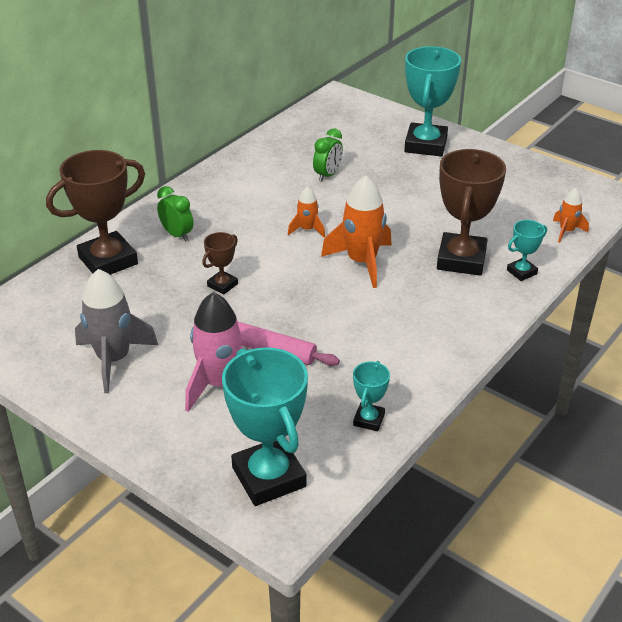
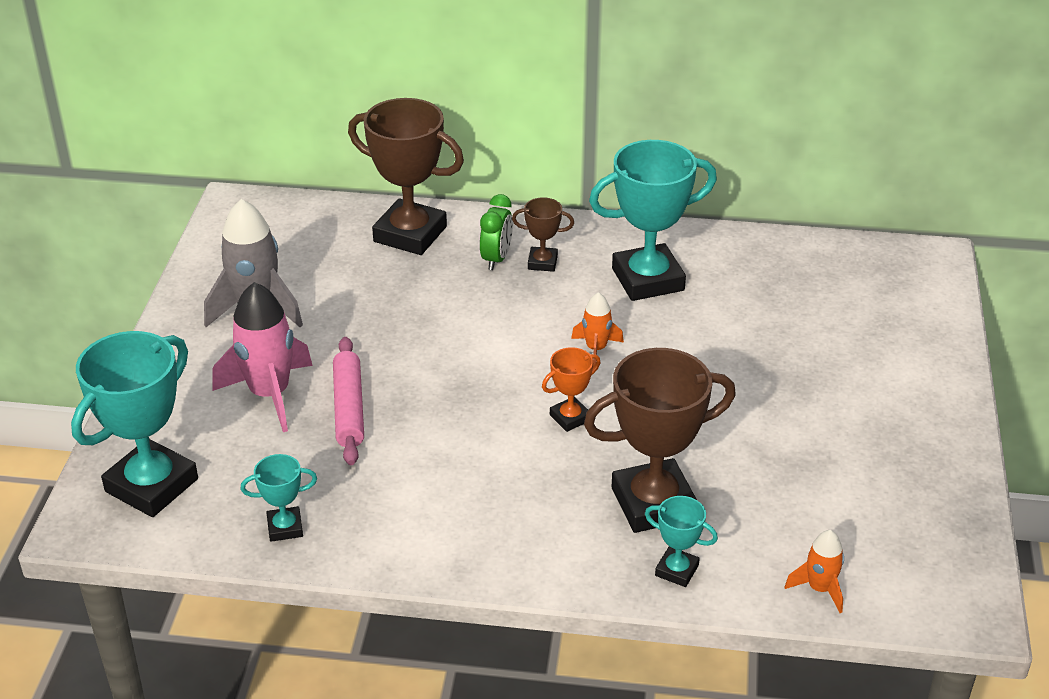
camera: 60 degrees right, 0 degrees up
brown trophy [202,232,238,295] -> brown trophy moved to [512,197,574,272]
green clock [313,128,343,182] -> none
orange rocket [321,175,392,288] -> orange trophy [542,347,600,432]
turquoise trophy [404,46,461,157] -> turquoise trophy moved to [589,140,717,301]

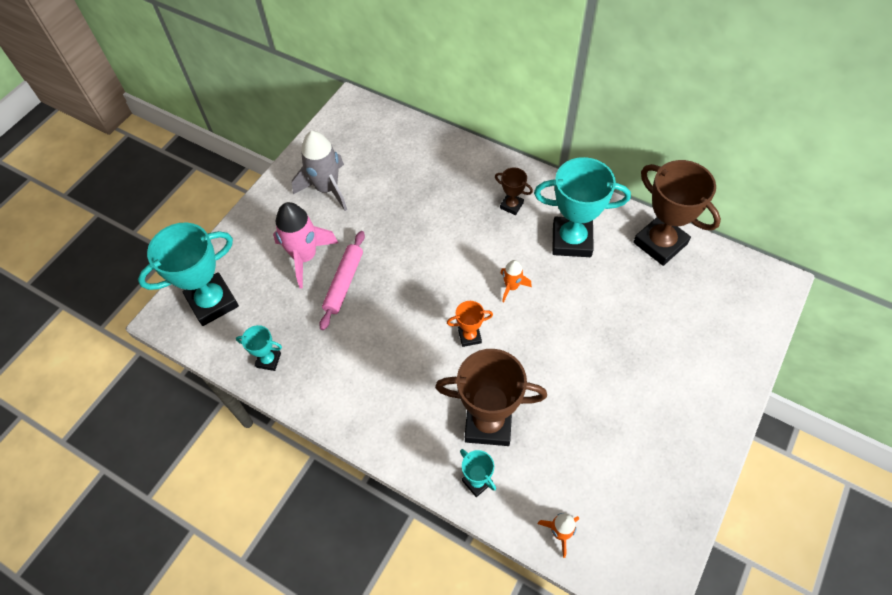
camera: 25 degrees right, 20 degrees up
brown trophy [348,98,464,255] -> brown trophy moved to [633,160,721,266]
green clock [480,194,513,270] -> none

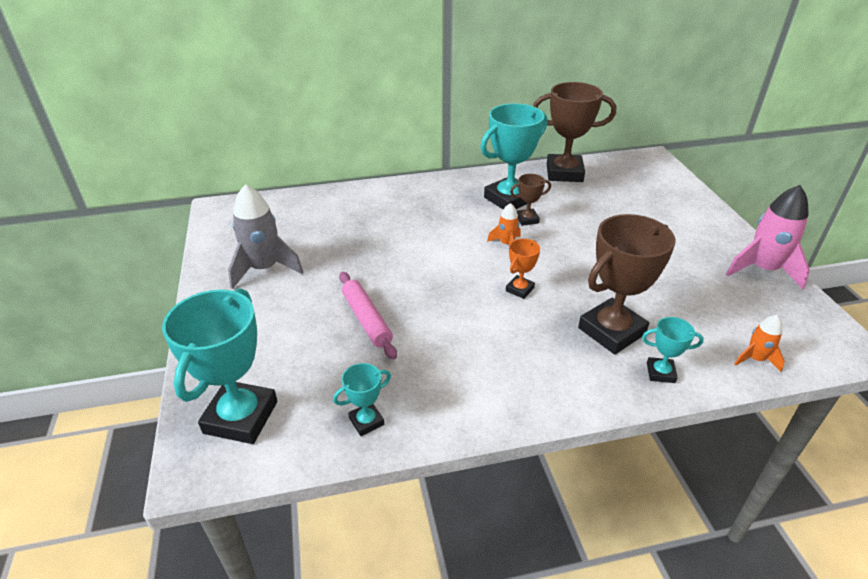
camera: 45 degrees left, 20 degrees down
pink rocket [273,202,338,288] -> pink rocket moved to [726,185,810,289]
brown trophy [495,167,533,215] -> brown trophy moved to [510,174,551,226]

